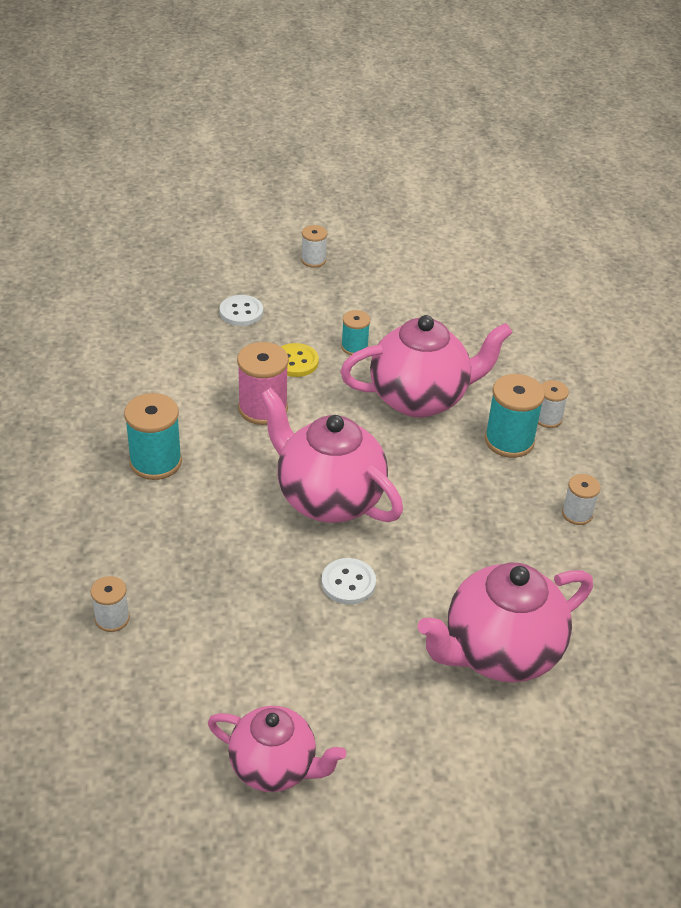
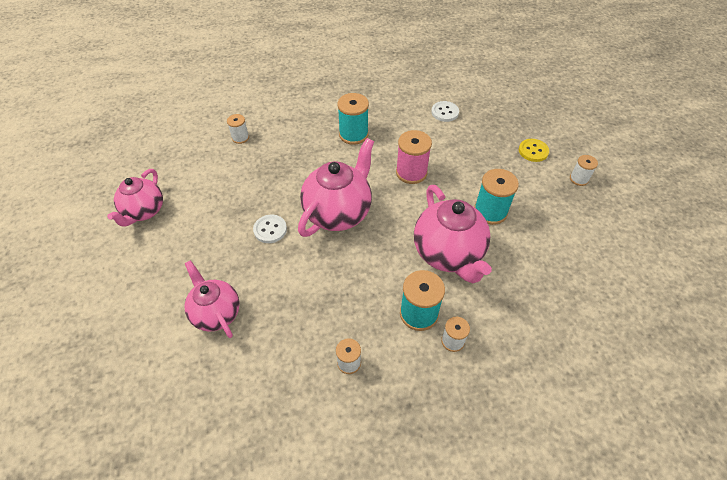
camera: 85 degrees right, 10 degrees up
white button [220,295,263,326] -> white button moved to [431,101,459,122]
yellow button [281,343,319,377] -> yellow button moved to [519,139,549,162]
turquoise spool [341,310,370,355] -> turquoise spool [474,169,519,225], size x1.71
pink teapot [418,563,593,682] -> pink teapot [185,260,240,338], size x0.65

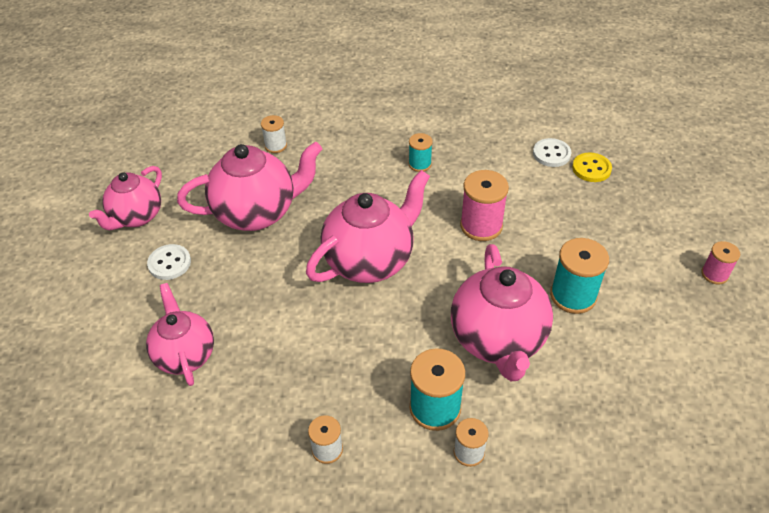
camera: 15 degrees right, 5 degrees down
white button [253,215,287,243] -> white button moved to [147,244,191,280]
turquoise spool [337,93,369,145] -> turquoise spool [409,133,433,172], size x0.58
yellow button [519,139,549,162] -> yellow button moved to [572,153,612,182]
white spool [570,155,598,186] -> pink spool [701,241,740,284]
none -> pink teapot [177,142,322,231]

